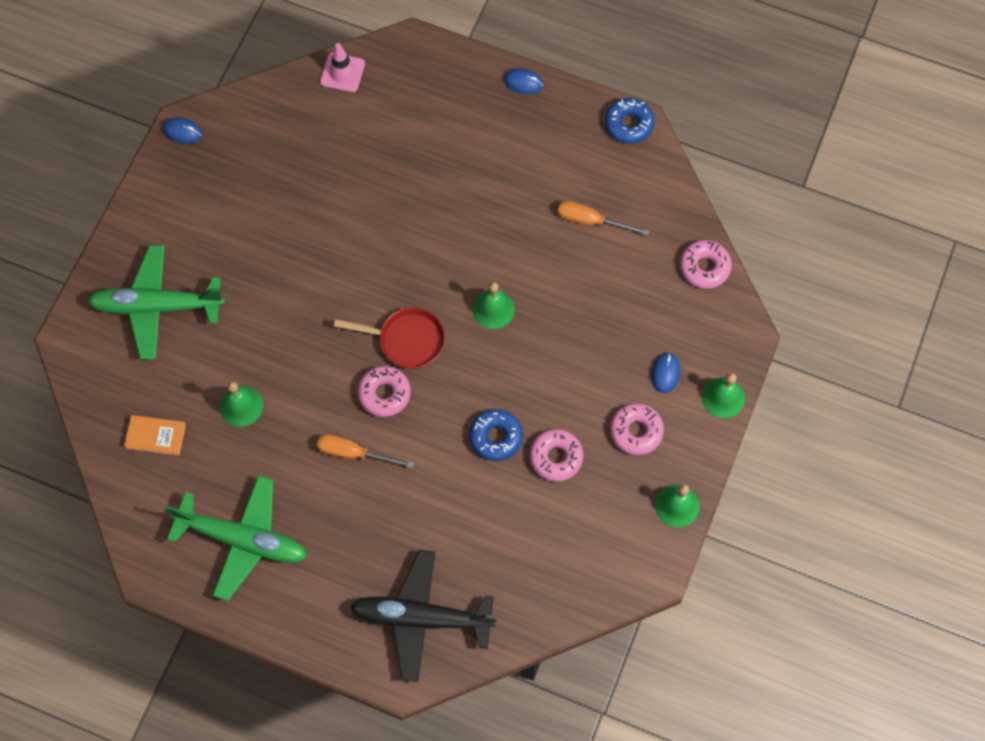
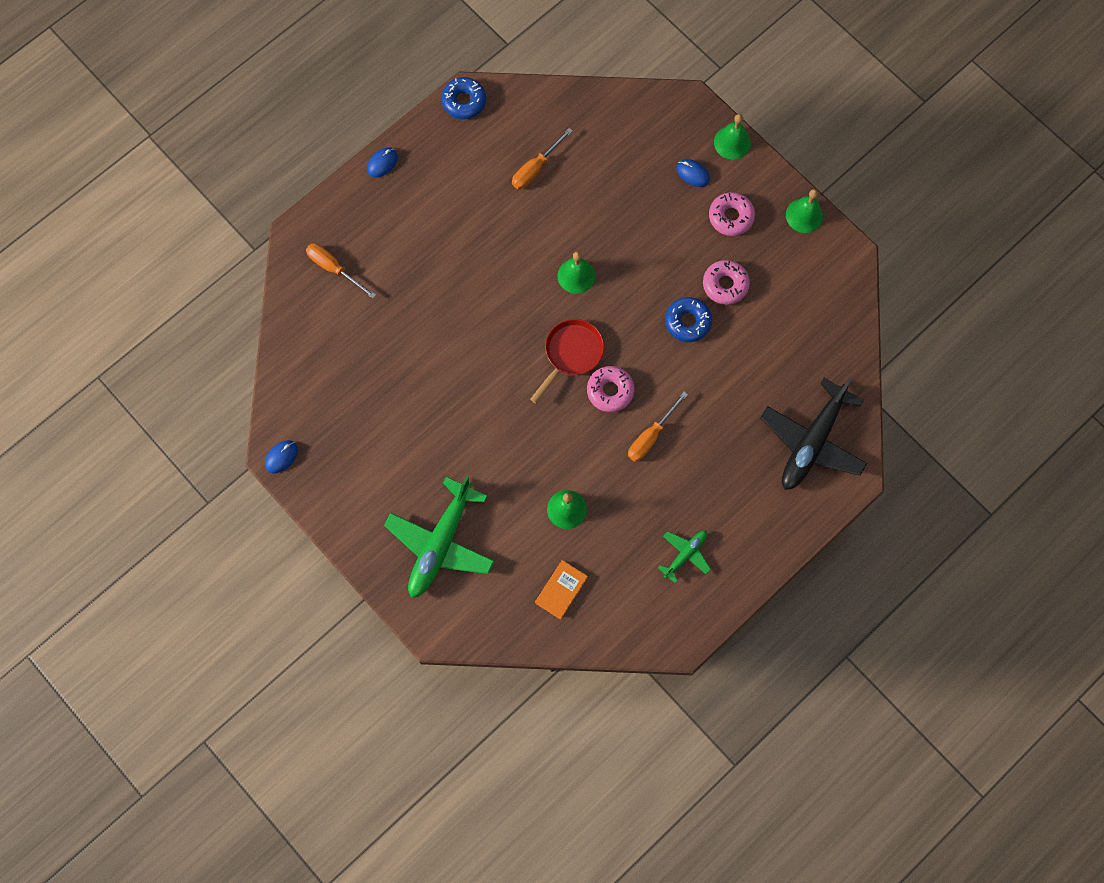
camera: 65 degrees left, 5 degrees up
green plane [166,475,307,601] -> green plane [658,531,711,583], size x0.49
pink traffic cone [320,43,365,92] -> none
pink donut [680,240,732,289] -> none
none -> orange screwdriver [306,243,376,299]

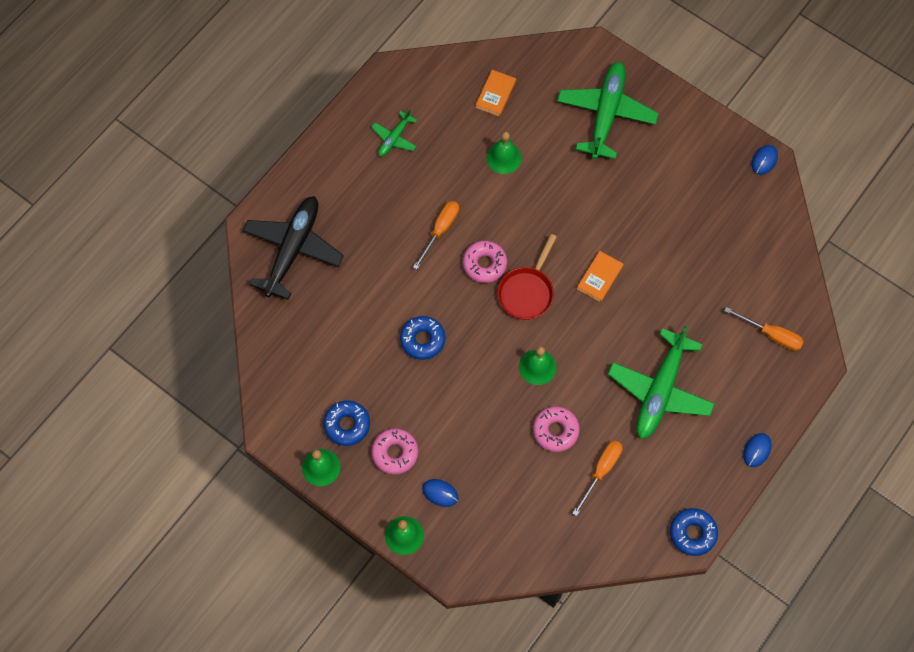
camera: 170 degrees right, 5 degrees down
pink donut [703,260,750,305] -> pink donut moved to [533,406,580,452]
none -> blue donut [324,401,370,446]
none -> orange book [577,251,624,302]
none -> green plane [608,324,715,439]

